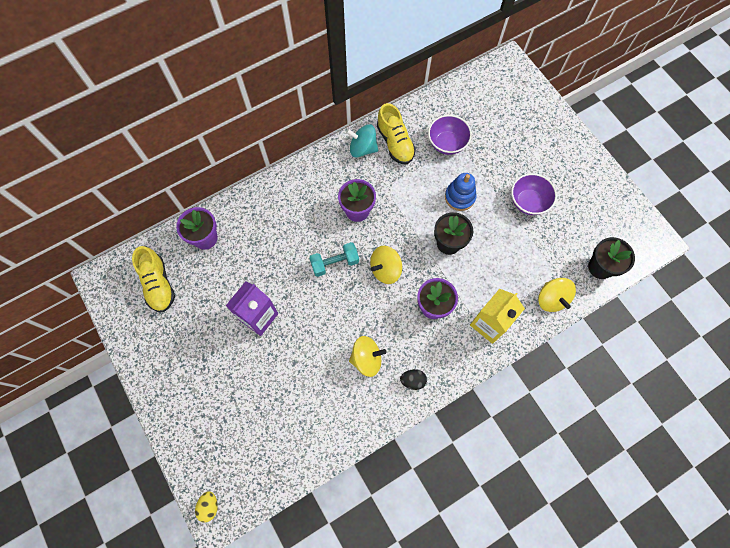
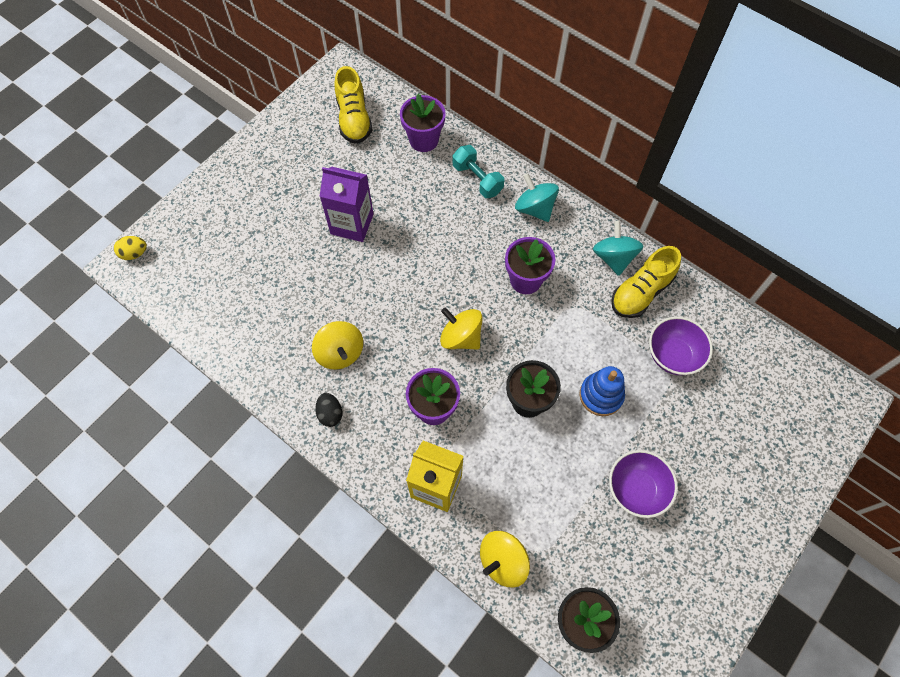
camera: 70 degrees right, 5 degrees down
yellow shoe [132,246,175,312] -> yellow shoe turned 60 degrees counterclockwise [334,66,373,144]
turquoise dumbbell [309,242,359,277] -> turquoise dumbbell moved to [453,145,504,198]
none -> turquoise spinning top [515,173,559,222]

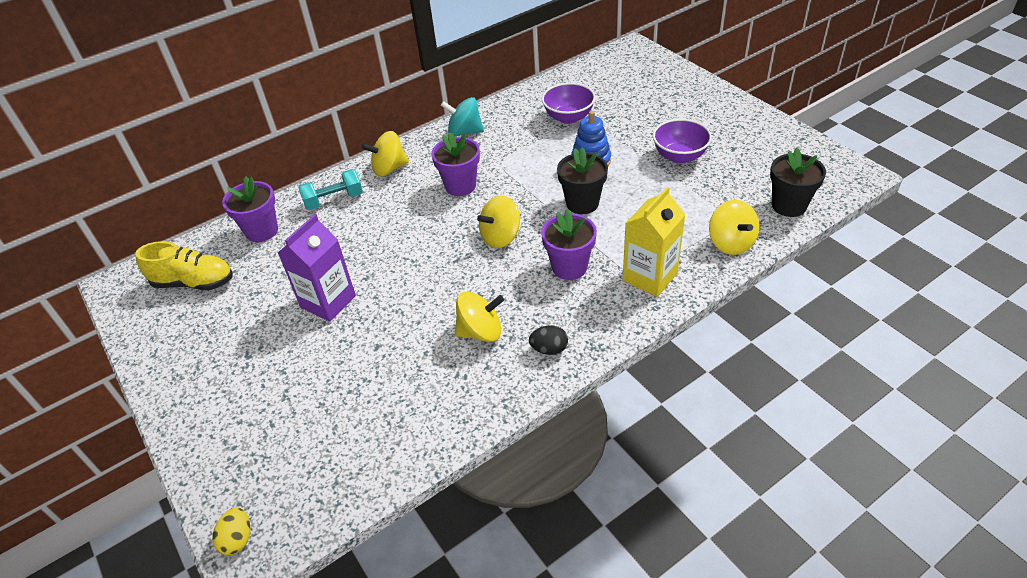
camera: 70 degrees left, 20 degrees down
turquoise spinning top [515,173,559,222] -> yellow spinning top [362,131,409,177]
yellow shoe [611,246,681,318] -> none

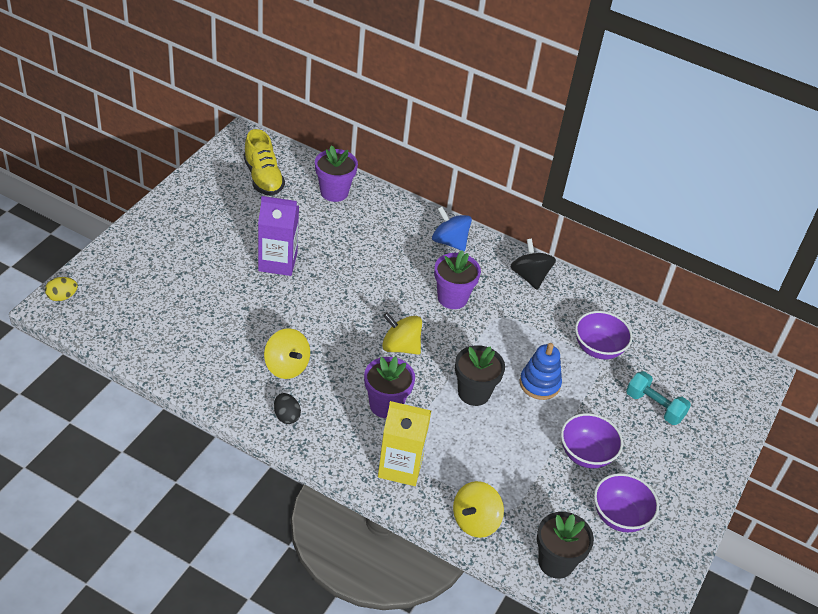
camera: 55 degrees right, 0 degrees up
turquoise dumbbell [298,169,363,210] -> turquoise dumbbell moved to [626,371,691,425]
yellow spinning top [362,131,409,177] -> blue spinning top [432,206,472,251]
turquoise spinning top [441,97,484,137] -> black spinning top [510,239,556,290]
none -> purple bowl [594,473,659,532]

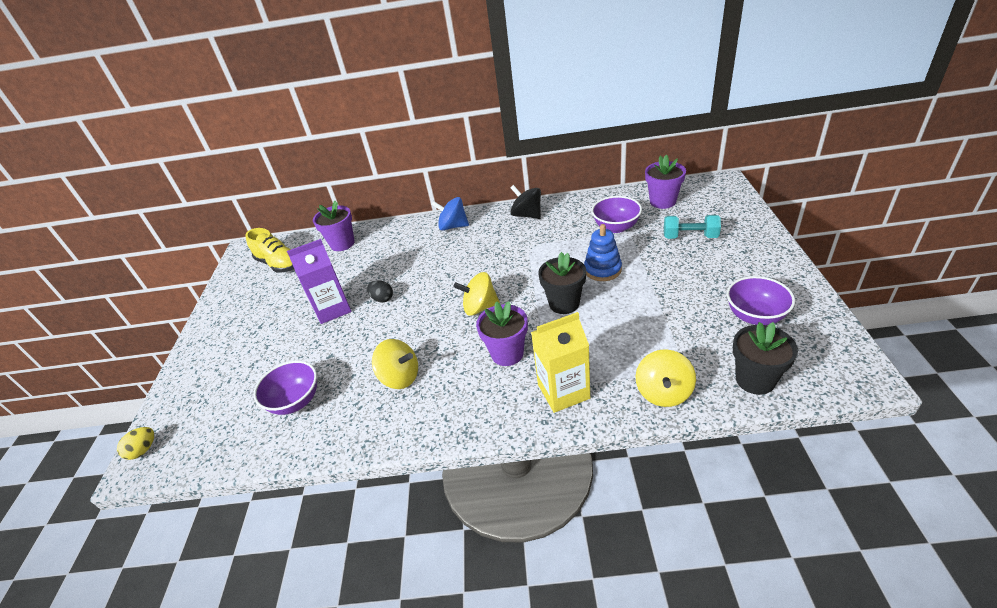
camera: 20 degrees left, 5 degrees down
black egg [274,393,301,424] -> black egg moved to [367,281,393,302]
purple flower pot [434,250,481,309] -> purple flower pot moved to [645,155,686,209]
purple bowl [561,413,623,469] -> purple bowl moved to [254,361,317,415]

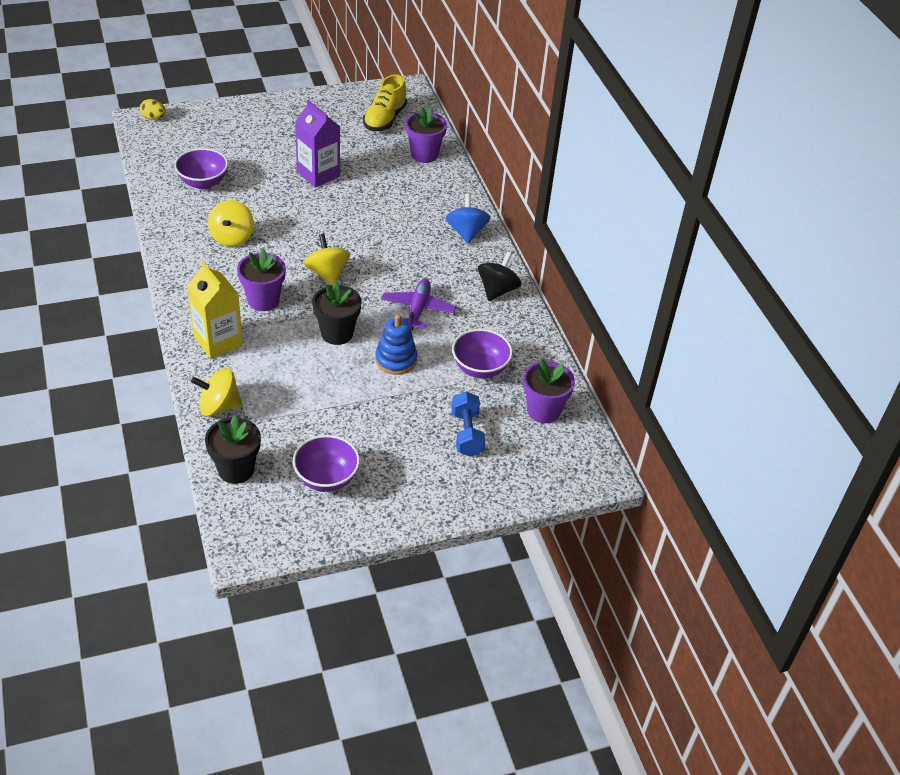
camera: 65 degrees right, 5 degrees up
black egg [367,281,393,302] -> none
turquoise dumbbell [664,215,721,239] -> blue dumbbell [451,391,485,457]
none -> purple plane [381,279,456,330]

